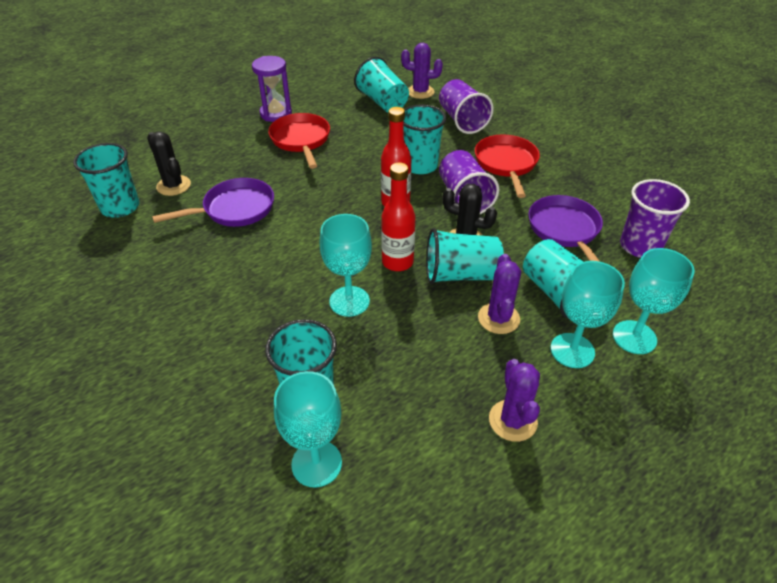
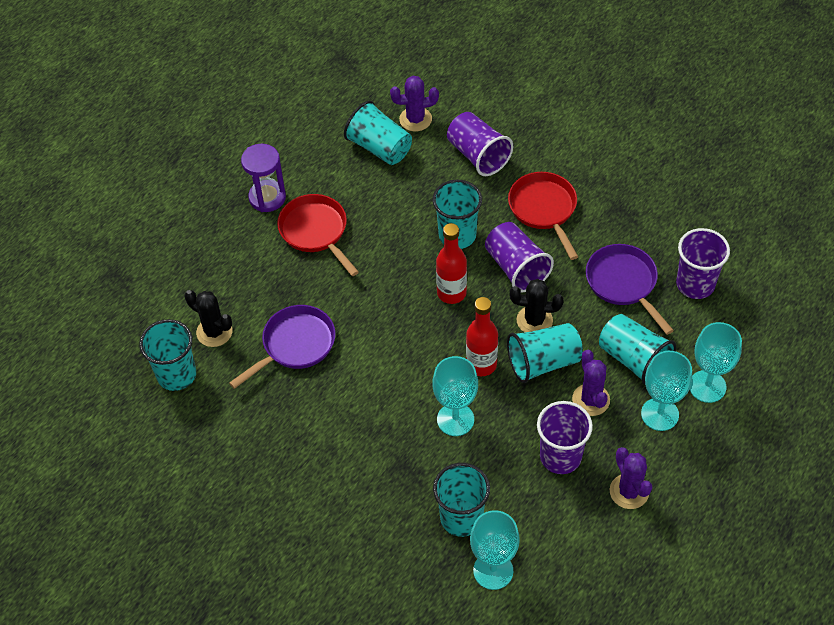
camera: 15 degrees left, 10 degrees up
none -> purple cup [537,401,593,474]

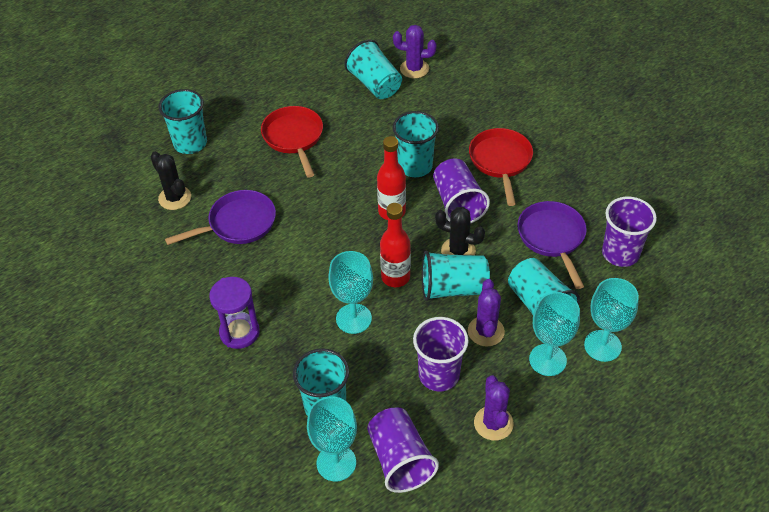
camera: 15 degrees right, 5 degrees down
turquoise cup [139,319,196,391] -> turquoise cup moved to [158,89,207,154]
purple hourglass [241,144,286,212] -> purple hourglass moved to [209,277,260,349]
purple cup [447,112,513,176] -> purple cup moved to [367,407,439,493]

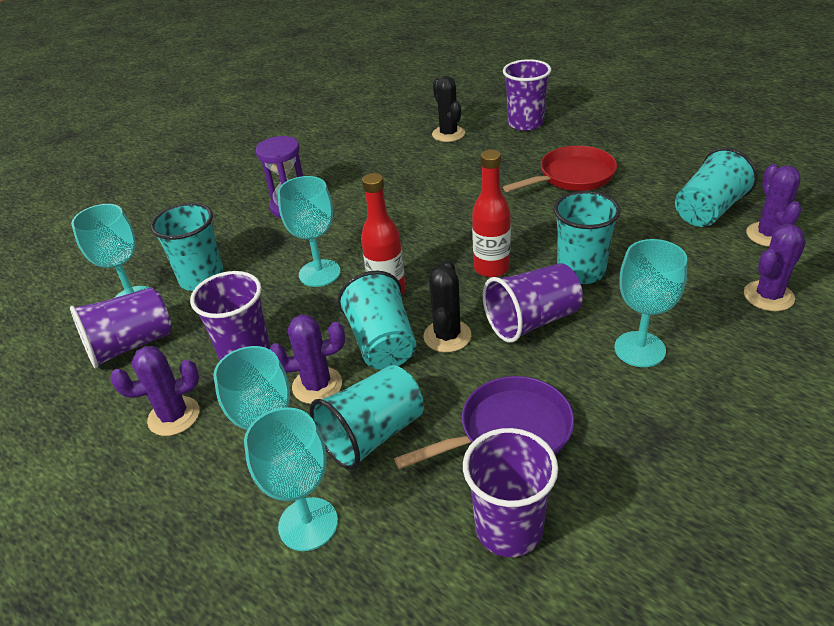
camera: 80 degrees right, 10 degrees down
black cactus [151,152,191,210] -> black cactus turned 60 degrees counterclockwise [432,76,465,142]
turquoise cup [158,89,207,154] -> purple cup [503,59,551,131]
purple pan [165,190,276,245] -> none
red pan [469,128,533,206] -> turquoise goblet [614,239,687,367]
none -> purple cactus [744,224,806,311]

